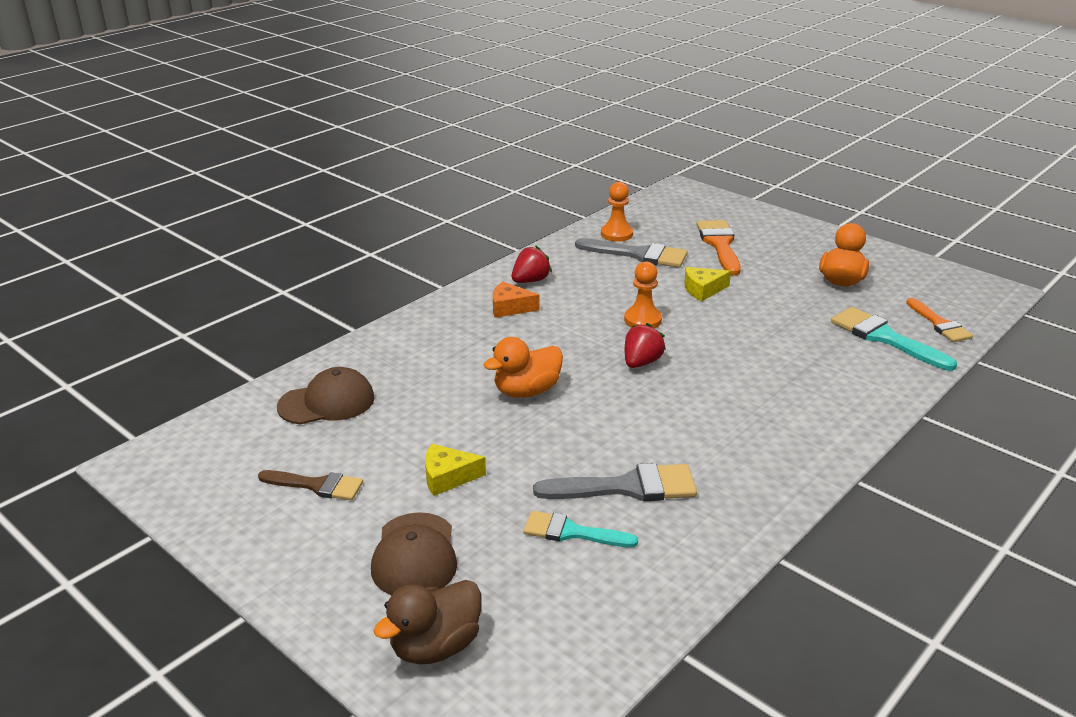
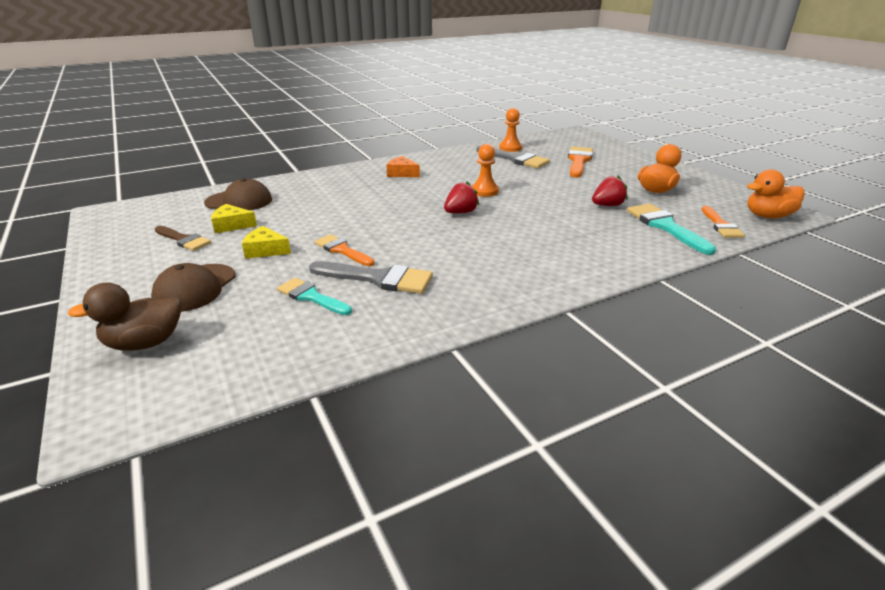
camera: 20 degrees right, 0 degrees up
orange duck [483,337,563,398] -> orange duck moved to [747,169,805,218]
red strawberry [512,246,552,283] -> red strawberry moved to [592,176,628,206]
yellow cheese [684,267,731,301] -> yellow cheese moved to [211,204,257,233]
none -> orange brush [315,234,375,266]

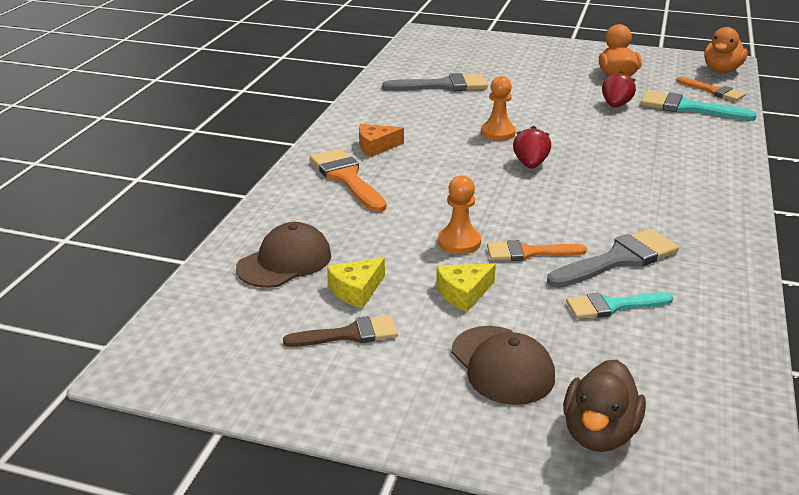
camera: 45 degrees left, 0 degrees up
orange pawn [499,108,522,152] -> orange pawn moved to [438,175,481,254]
orange brush [568,146,593,178] -> orange brush moved to [310,149,387,212]

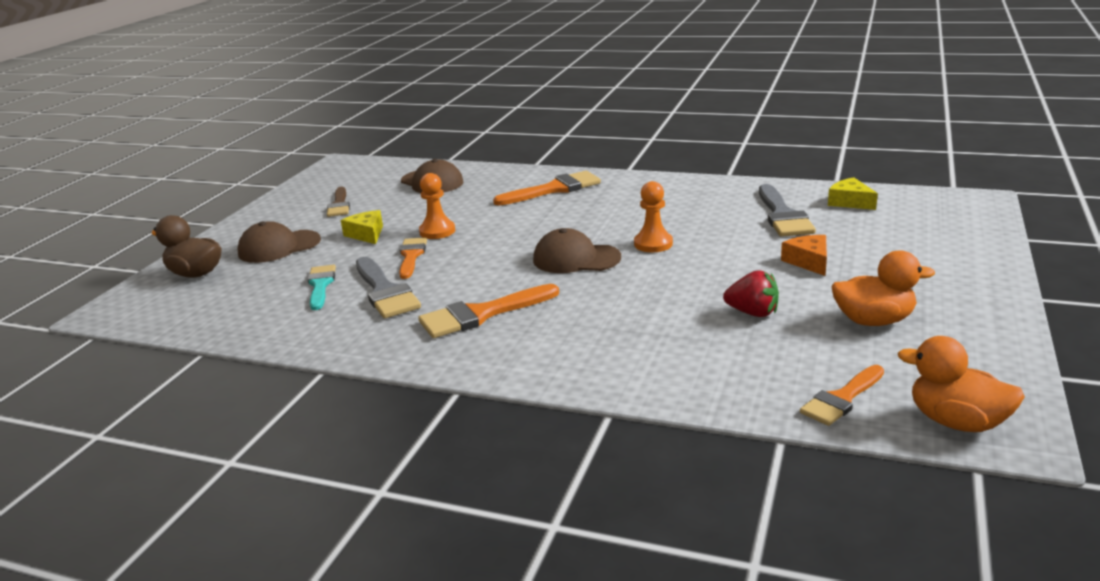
camera: 95 degrees right, 5 degrees down
yellow cheese [327,258,385,308] -> yellow cheese moved to [828,177,878,210]
orange cheese [359,124,404,157] -> orange cheese moved to [781,235,827,276]
red strawberry [513,126,551,169] -> brown cap [533,228,621,273]
turquoise brush [640,90,757,121] -> none
none -> orange brush [418,284,559,338]

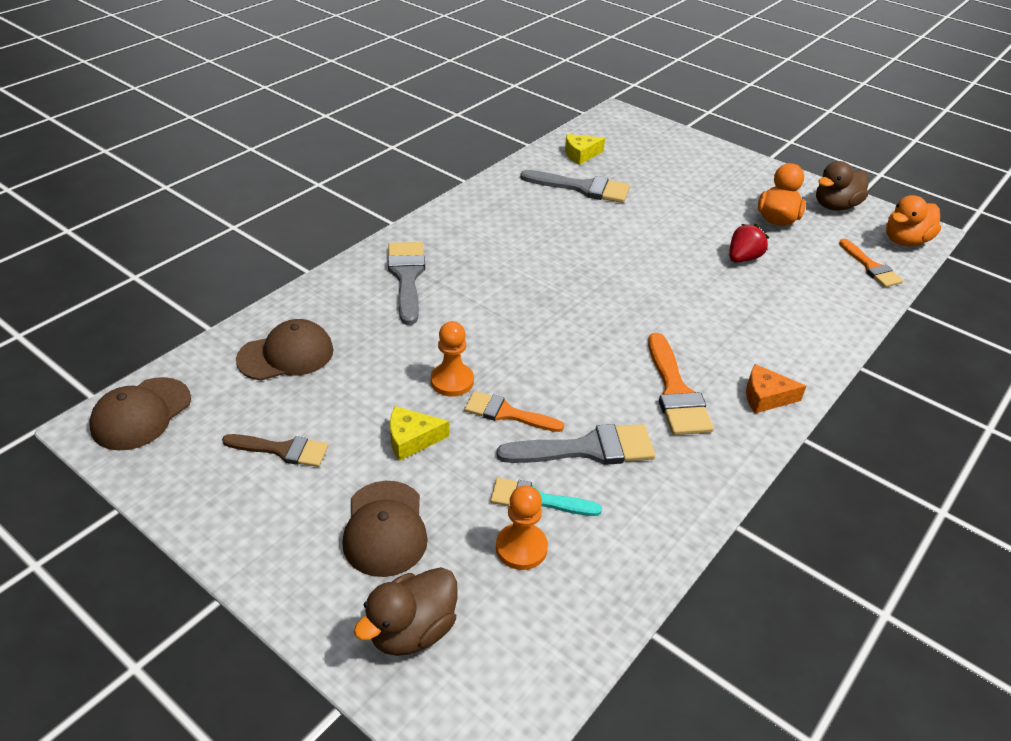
camera: 75 degrees left, 15 degrees up
orange brush [493,171,601,206] -> grey brush [388,242,425,325]
brown cap [533,228,621,273] -> brown cap moved to [89,377,191,450]
orange pawn [634,181,673,252] -> orange pawn moved to [496,485,548,570]
orange cheese [781,235,827,276] -> orange cheese moved to [746,364,807,413]
none -> brown duck [816,161,868,211]

